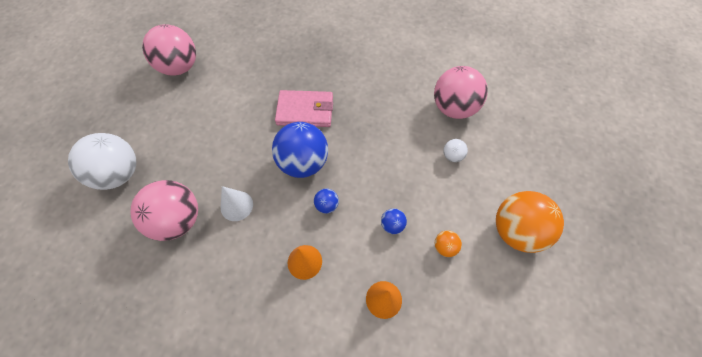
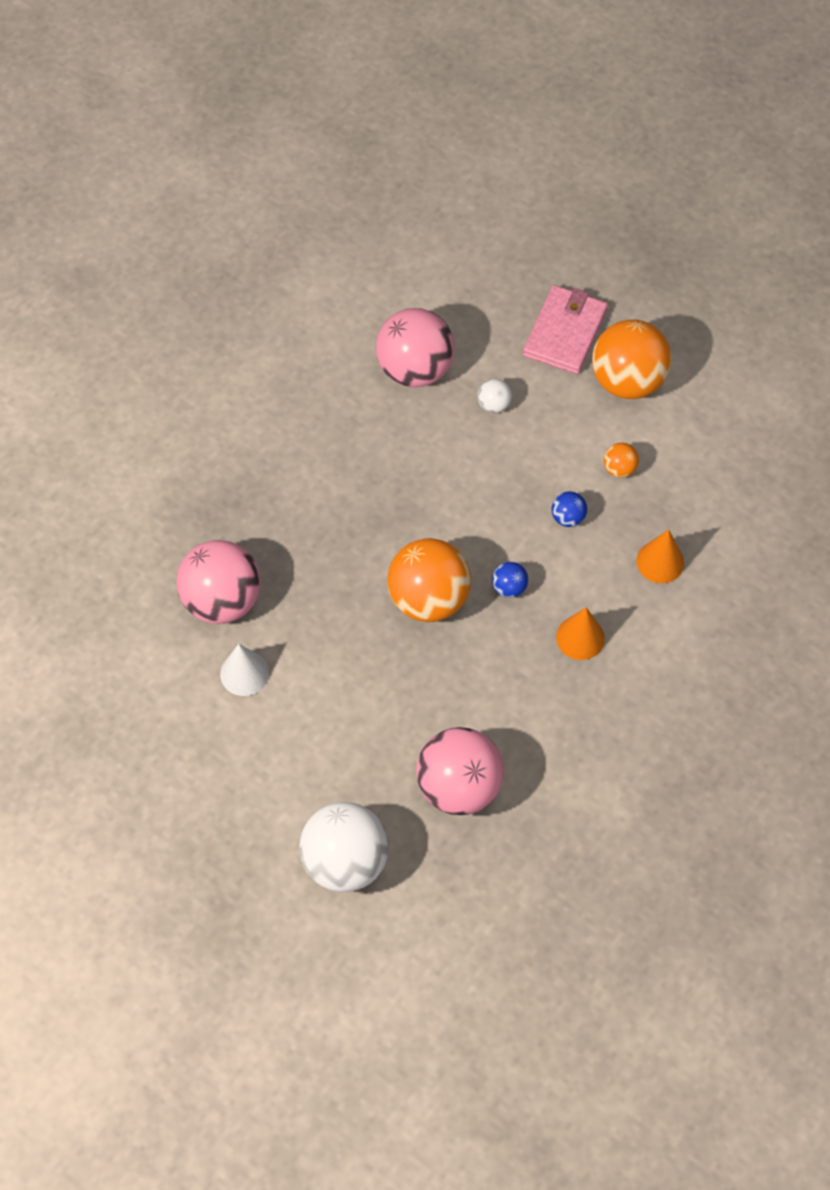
camera: 70 degrees left, 0 degrees up
pink ball [142,24,196,76] -> pink ball moved to [176,540,261,624]
white cone [221,186,253,221] -> white cone moved to [220,644,269,696]
blue ball [272,122,328,178] -> orange ball [387,538,471,622]
pink wallet [275,90,333,127] -> pink wallet moved to [523,285,608,375]

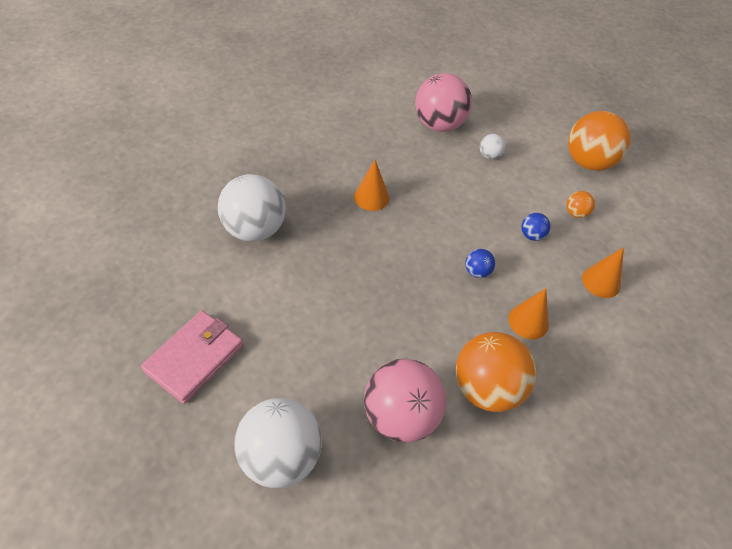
camera: 10 degrees right, 10 degrees down
pink ball [176,540,261,624] -> white ball [218,174,286,242]
white cone [220,644,269,696] -> none
orange ball [387,538,471,622] -> orange ball moved to [456,332,536,412]
pink wallet [523,285,608,375] -> pink wallet moved to [141,310,243,404]
none -> orange cone [354,160,390,211]

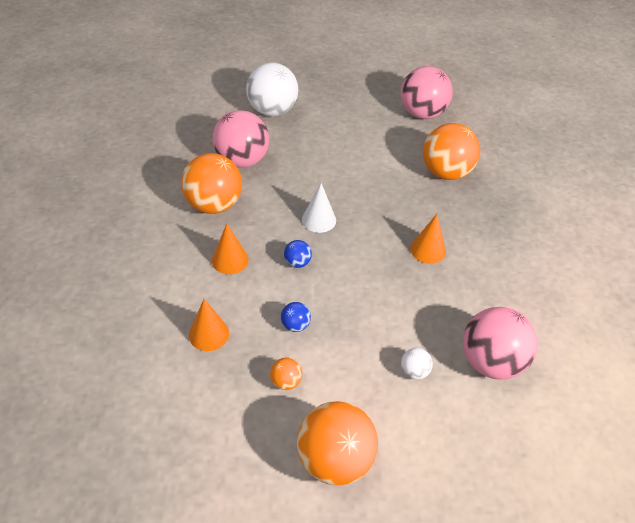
camera: 130 degrees right, 5 degrees down
pink wallet [141,310,243,404] -> none
white ball [218,174,286,242] -> orange ball [423,123,480,180]
none -> white cone [302,183,336,233]
none -> pink ball [401,66,453,119]

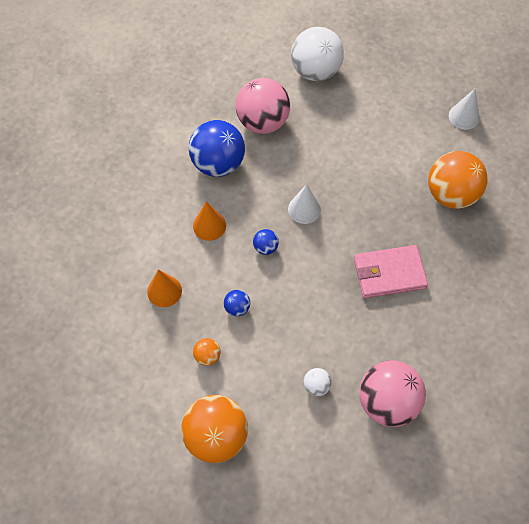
camera: 25 degrees right, 15 degrees up
orange ball [181,153,242,214] -> blue ball [189,120,245,177]
pink ball [401,66,453,119] -> white cone [449,88,480,130]
orange cone [410,214,446,264] -> pink wallet [354,245,428,298]

